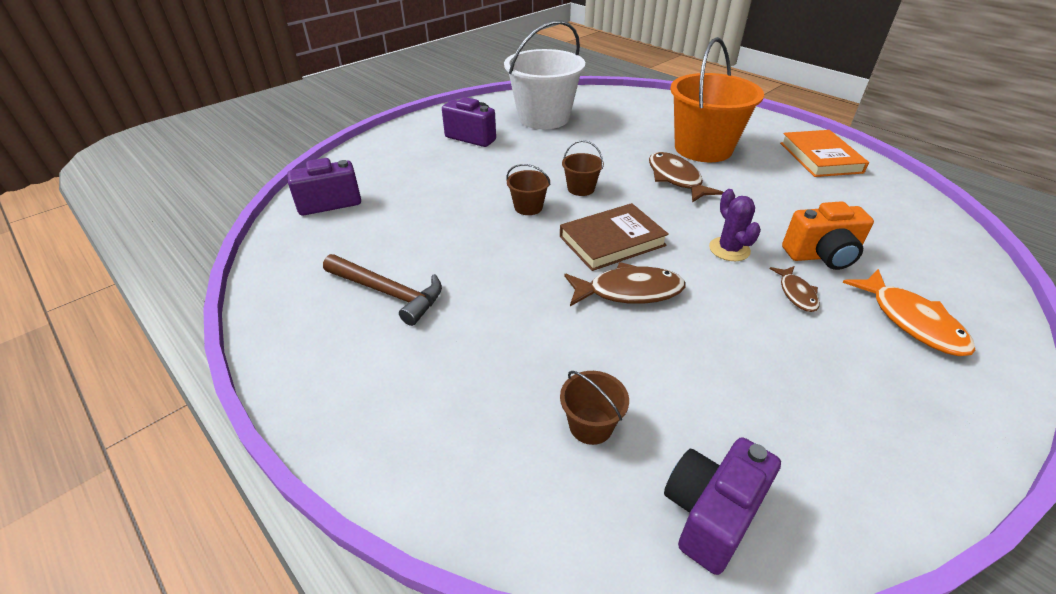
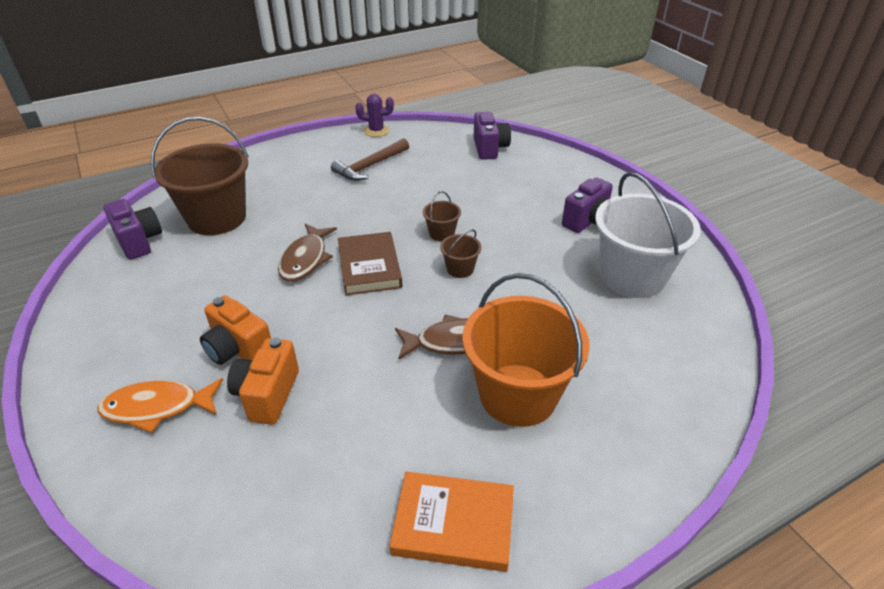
camera: 105 degrees right, 0 degrees up
brown bucket [560,371,629,445] -> brown bucket [151,116,249,235], size x2.32
purple cactus [709,189,761,261] -> purple cactus moved to [356,94,394,137]
brown fish [769,266,820,312] -> orange camera [200,295,271,365]

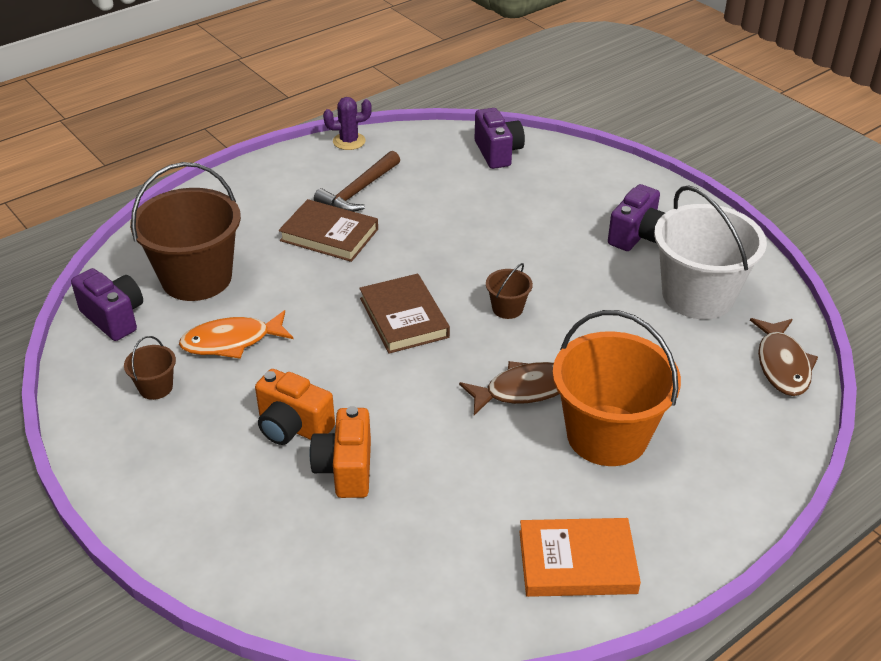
camera: 10 degrees left, 0 degrees up
orange fish [97,378,223,433] -> orange fish moved to [179,310,293,359]
brown fish [278,224,337,282] -> brown fish moved to [750,318,818,396]
brown bucket [423,191,461,241] -> brown bucket moved to [124,336,176,400]
none -> brown book [279,199,378,262]

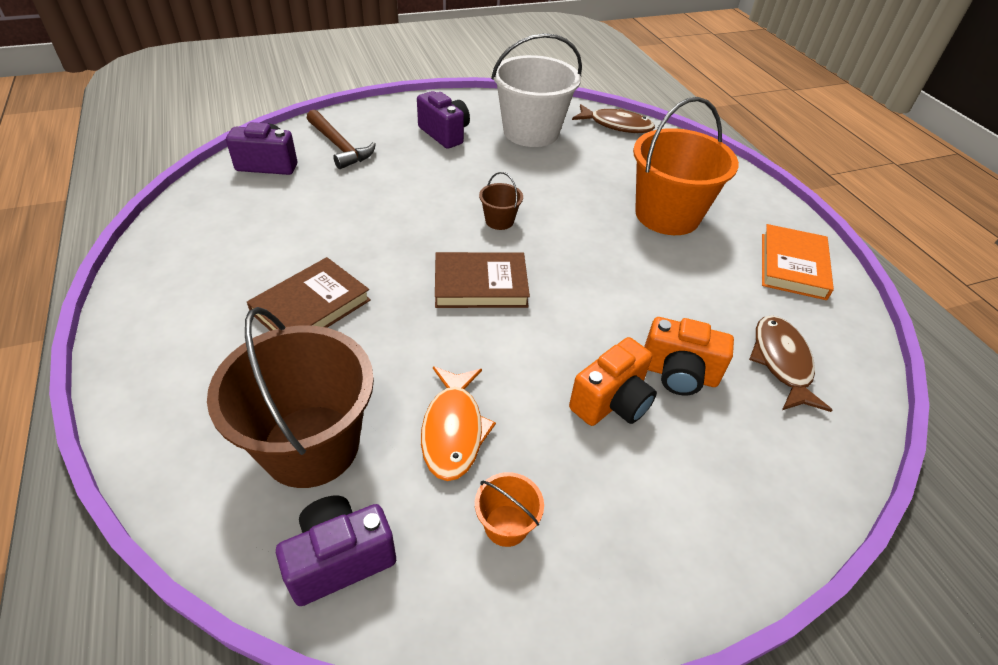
camera: 75 degrees left, 5 degrees up
brown bucket [124,336,176,400] -> orange bucket [475,472,544,547]
brown hammer [314,151,400,212] -> brown hammer moved to [307,110,376,169]
purple cactus [323,97,372,150] -> none
brown fish [459,361,559,415] -> brown fish moved to [749,315,832,412]

